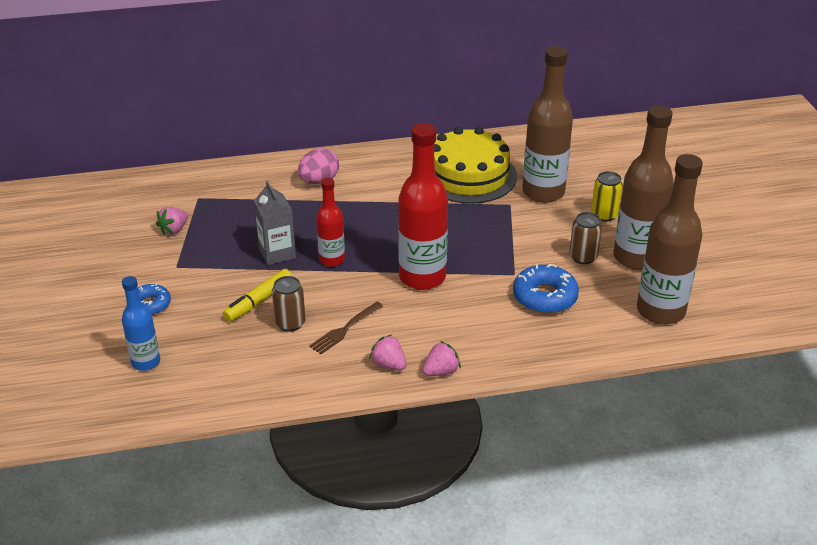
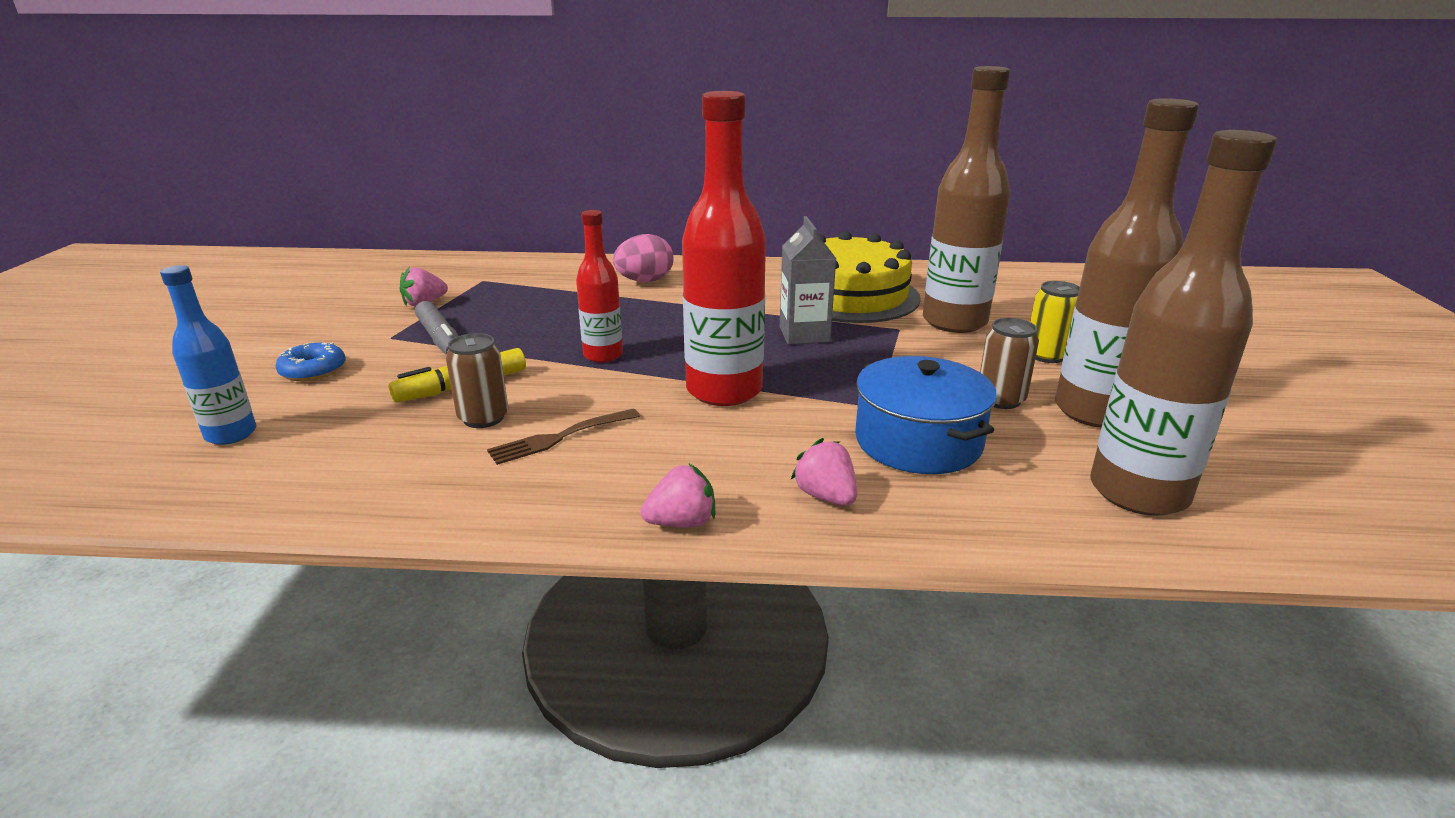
camera: 15 degrees right, 10 degrees down
grey carton [254,180,296,265] -> grey carton moved to [780,216,836,345]
pink strawberry [369,334,406,370] -> pink strawberry moved to [791,438,857,506]
blue donut [513,264,579,314] -> blue pot [855,356,997,474]
none -> grey marker [415,301,458,355]

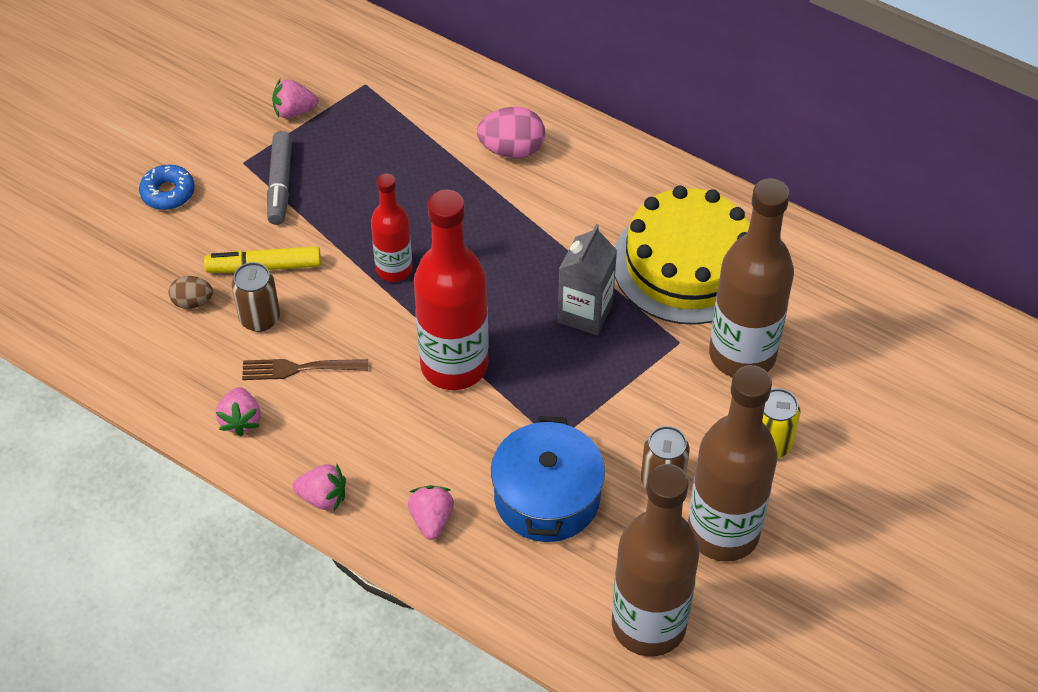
camera: 30 degrees right, 25 degrees up
blue bottle [160,265,256,445] -> none
none -> brown egg [169,276,213,309]
none -> pink strawberry [216,387,260,436]

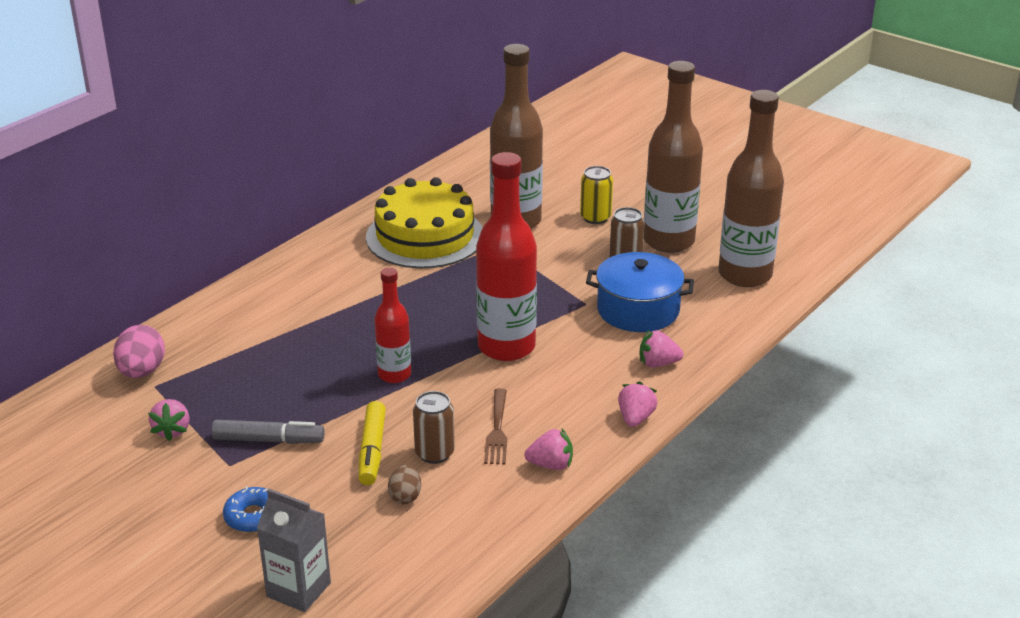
camera: 85 degrees left, 20 degrees down
pink egg [477,107,545,158] -> pink egg moved to [113,325,165,378]
grey carton [558,224,617,335] -> grey carton moved to [257,489,331,612]

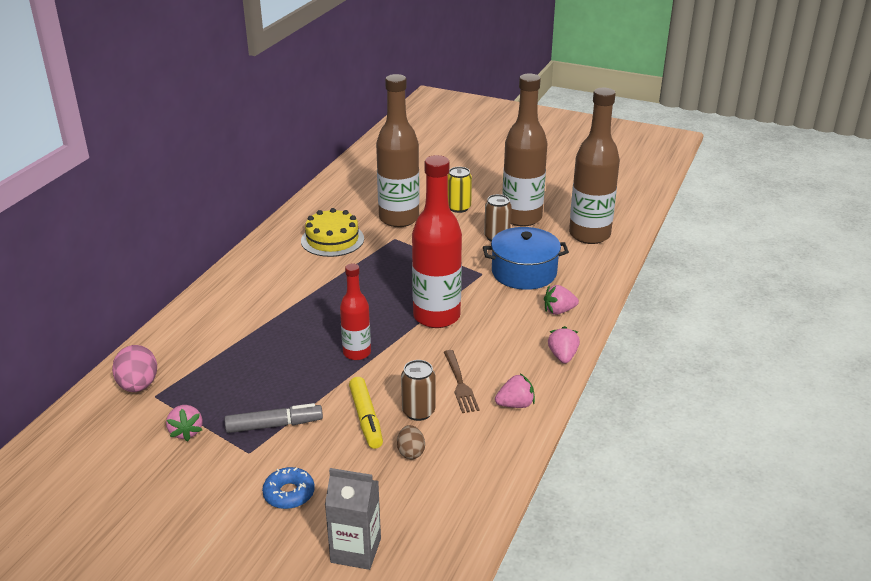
camera: 15 degrees left, 0 degrees up
yellow cake [366,177,483,268] -> yellow cake [301,208,364,257], size x0.66

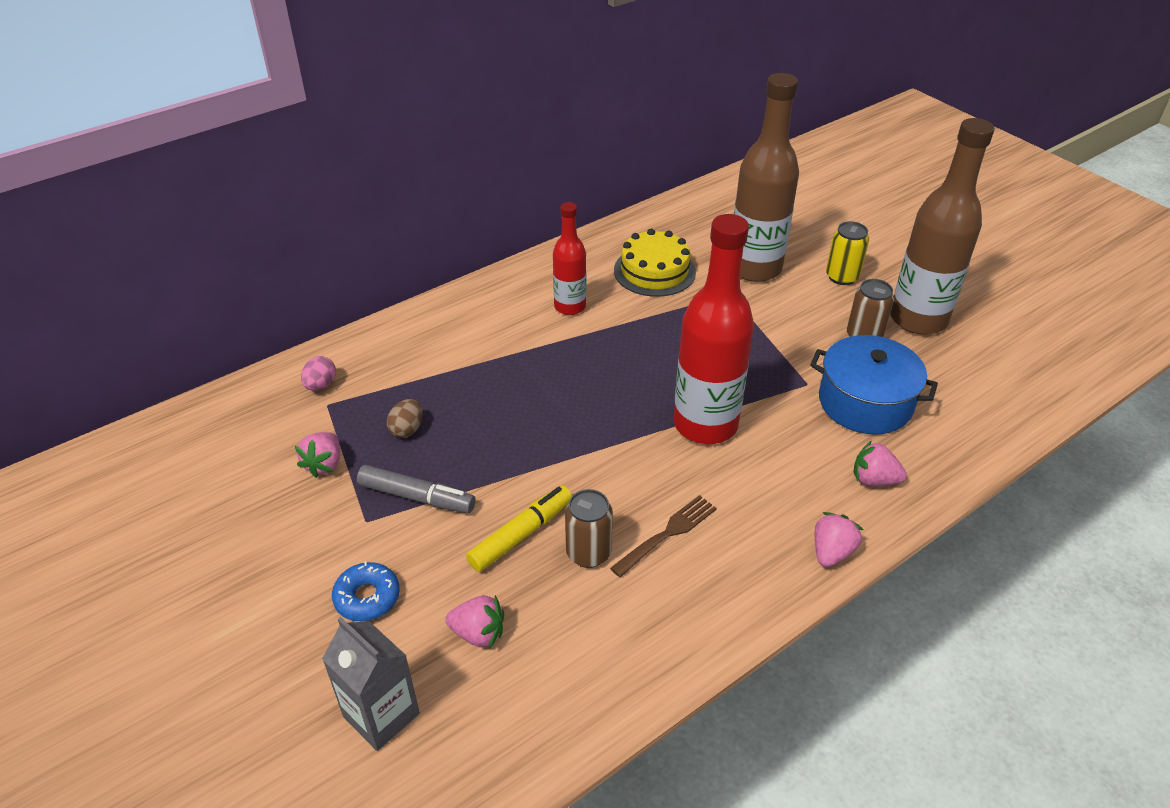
camera: 30 degrees right, 10 degrees up
pink egg [112,345,157,392] -> pink egg [301,356,336,391], size x0.61
red bottle [340,264,371,360] -> red bottle moved to [553,202,586,315]
yellow marker [349,377,383,449] -> yellow marker turned 150 degrees counterclockwise [466,485,572,572]
brown egg [397,425,425,459] -> brown egg moved to [387,399,422,438]
brown fork [444,350,480,413] -> brown fork turned 150 degrees counterclockwise [610,495,717,577]
pink strawberry [495,373,535,408] -> pink strawberry moved to [445,595,504,649]
brown bottle [569,88,620,244] -> none

